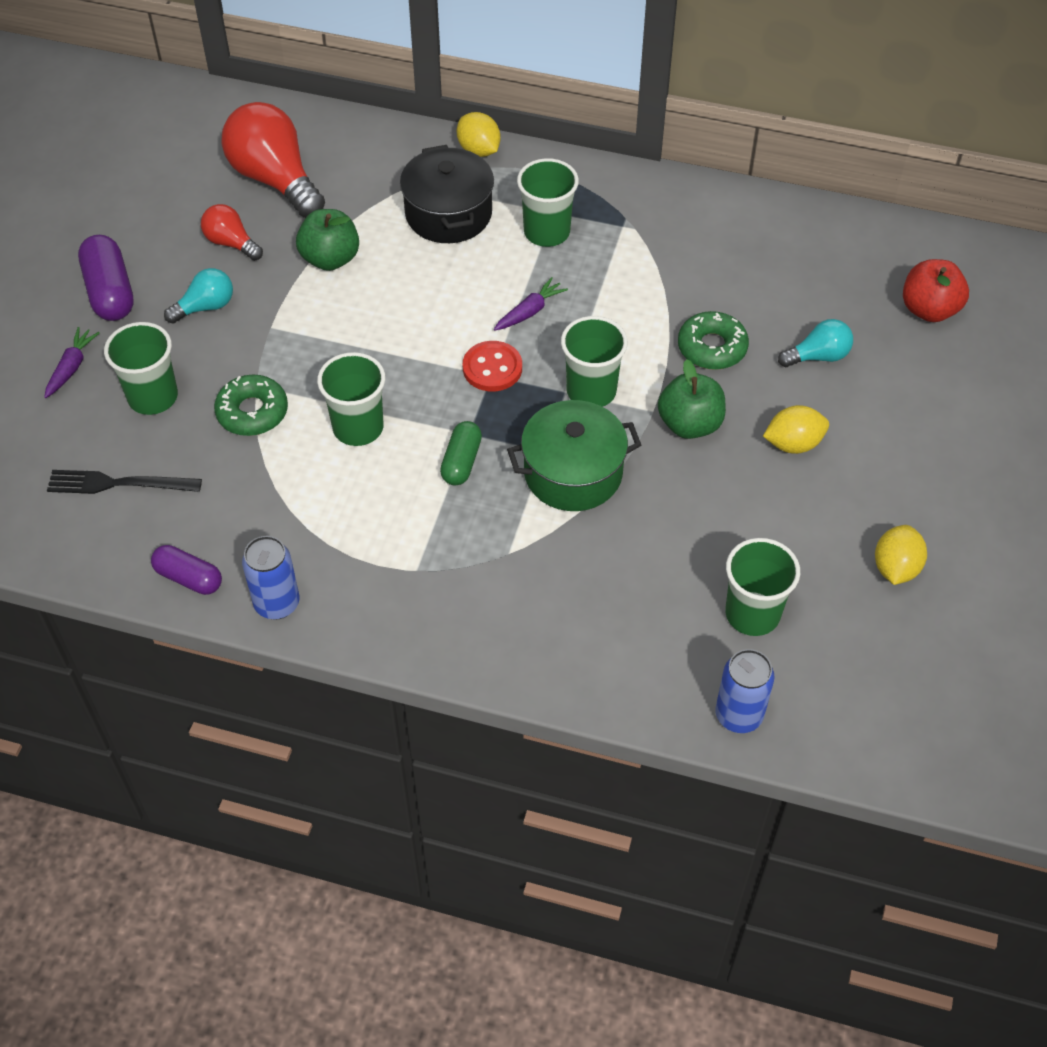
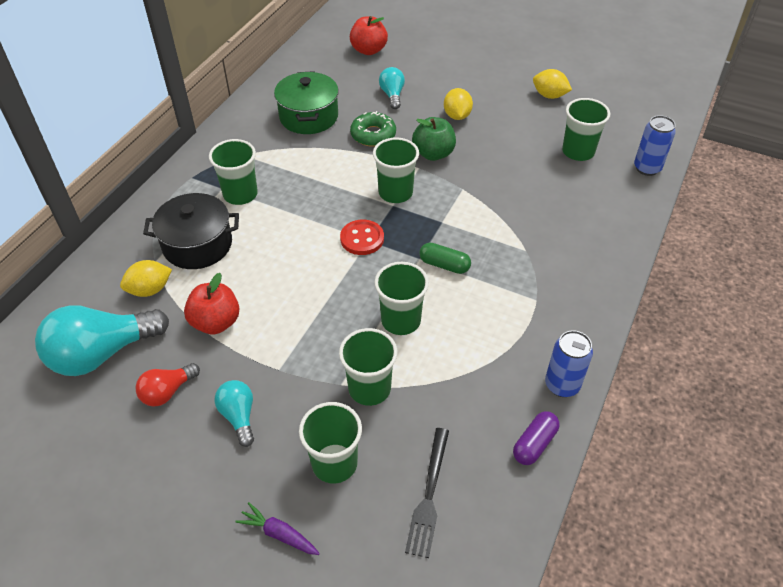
camera: 80 degrees left, 5 degrees down
purple capsule [78,235,134,321] -> none
green donut [214,375,288,436] -> green cup [339,328,397,406]
red light bulb [222,102,325,218] -> turquoise light bulb [35,305,169,376]
green apple [296,209,359,271] -> red apple [184,273,239,335]
yellow lemon [457,112,501,157] -> yellow lemon moved to [120,260,172,297]
purple carrot [494,277,568,331] -> none
green pot [507,400,641,511] -> green pot moved to [274,71,339,134]

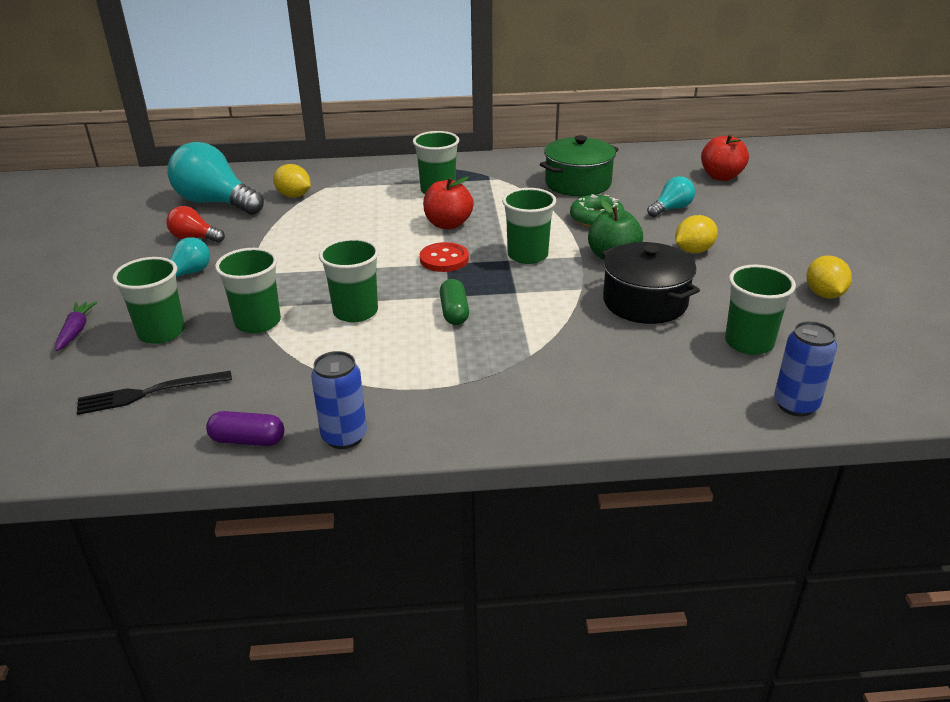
camera: 60 degrees right, 15 degrees down
black pot [143,193,239,269] -> black pot moved to [602,242,700,324]
red apple [184,273,239,335] -> red apple moved to [423,177,474,229]

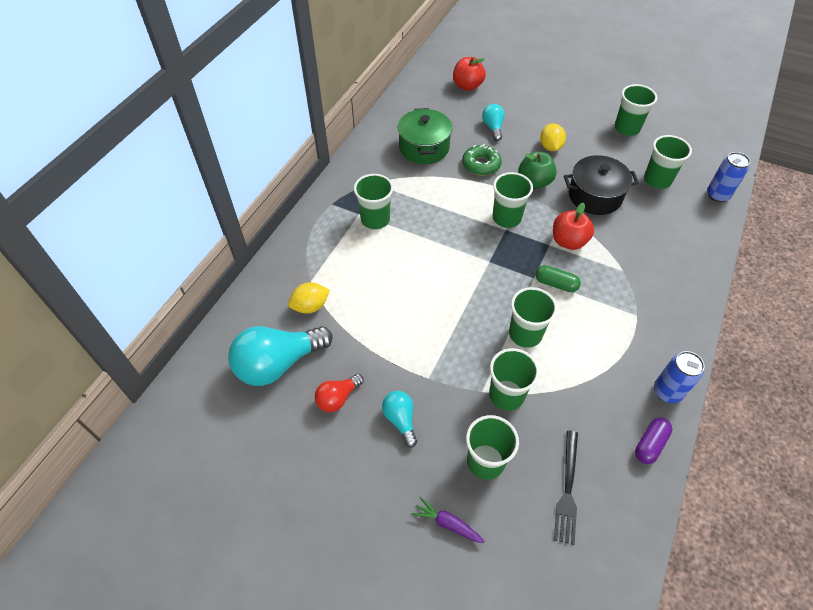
camera: 60 degrees left, 20 degrees up
red button [420,242,469,272] -> none
red apple [423,177,474,229] -> red apple moved to [553,203,594,250]
yellow lemon [806,255,852,299] -> green cup [615,84,657,136]

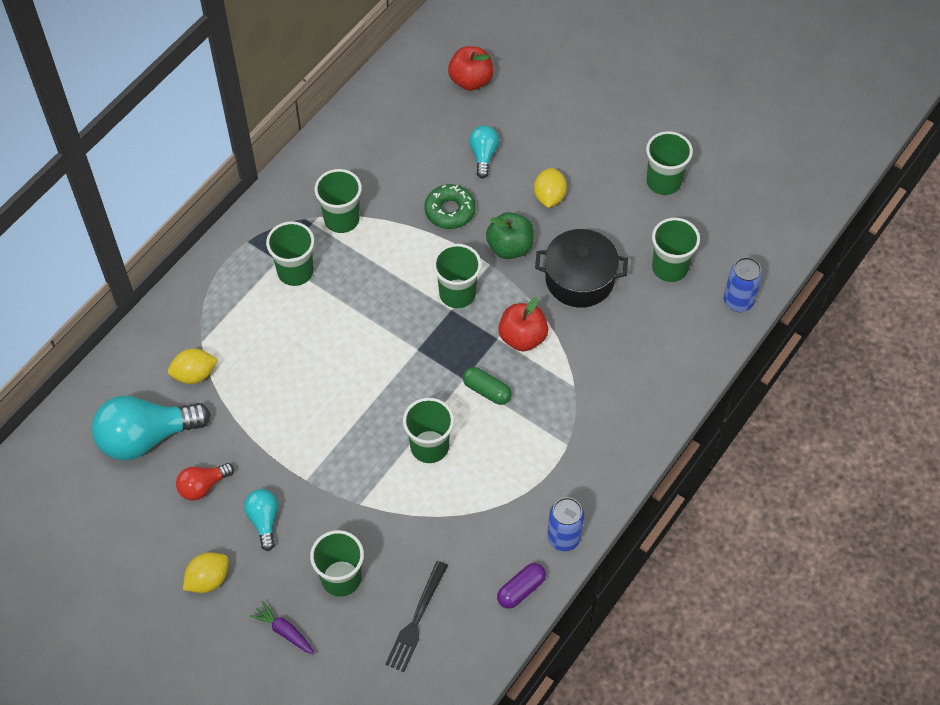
camera: 10 degrees right, 5 degrees up
green pot [397,108,452,164] -> none
green cup [489,348,539,411] -> green cup moved to [315,169,362,233]
none -> yellow lemon [183,552,229,593]

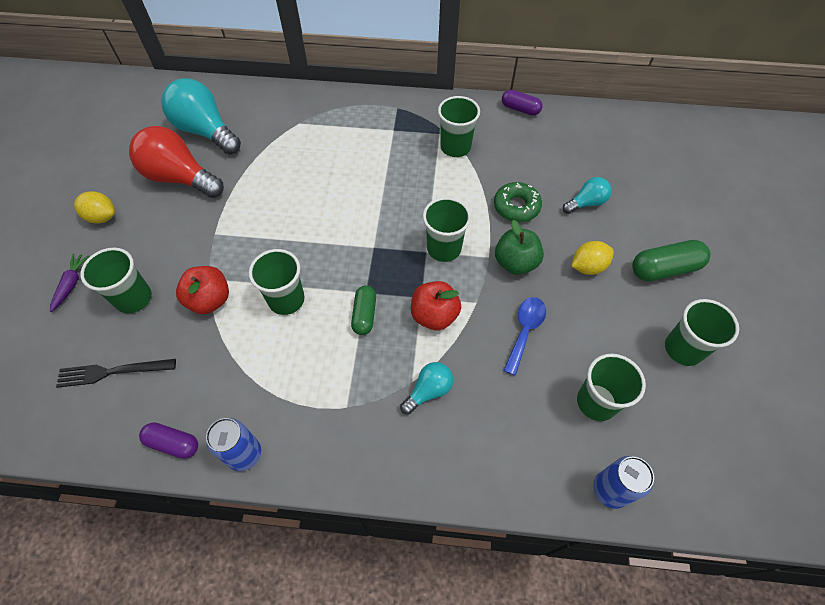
camera: 60 degrees right, 0 degrees up
yellow lemon [168,349,218,384] -> none
red light bulb [176,463,234,501] -> red light bulb [129,126,224,198], size x1.94
turquoise light bulb [244,489,278,551] -> turquoise light bulb moved to [400,362,453,415]
green cup [266,221,314,286] -> none
red apple [448,46,493,91] -> red apple moved to [176,266,229,314]
black pot [535,229,628,308] -> blue spoon [503,297,546,376]
none -> purple capsule [502,90,543,116]
none -> green capsule [632,240,710,281]

